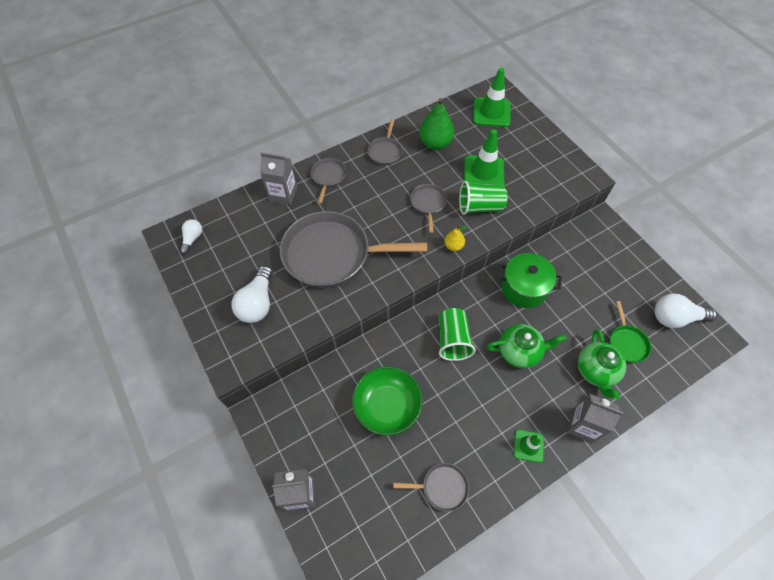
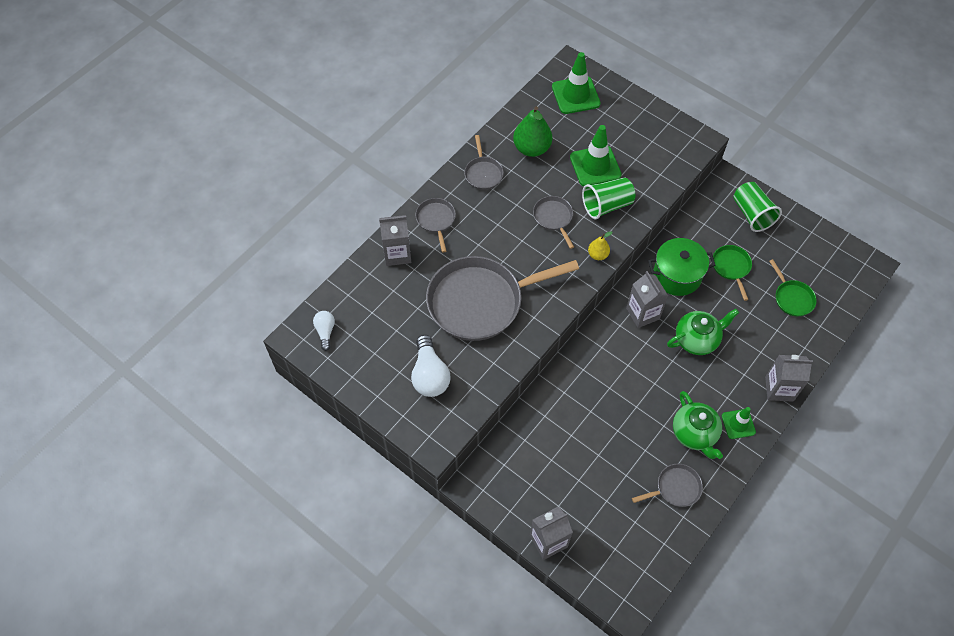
camera: 20 degrees left, 0 degrees up
green bowl [352,366,422,436] -> none
green cup [439,308,476,361] -> green cup moved to [733,182,782,232]
green teapot [577,329,626,400] -> green teapot moved to [673,391,723,459]
white light bulb [655,294,717,328] -> none
none -> grey carton [626,271,668,328]
none -> green pan [713,245,752,301]

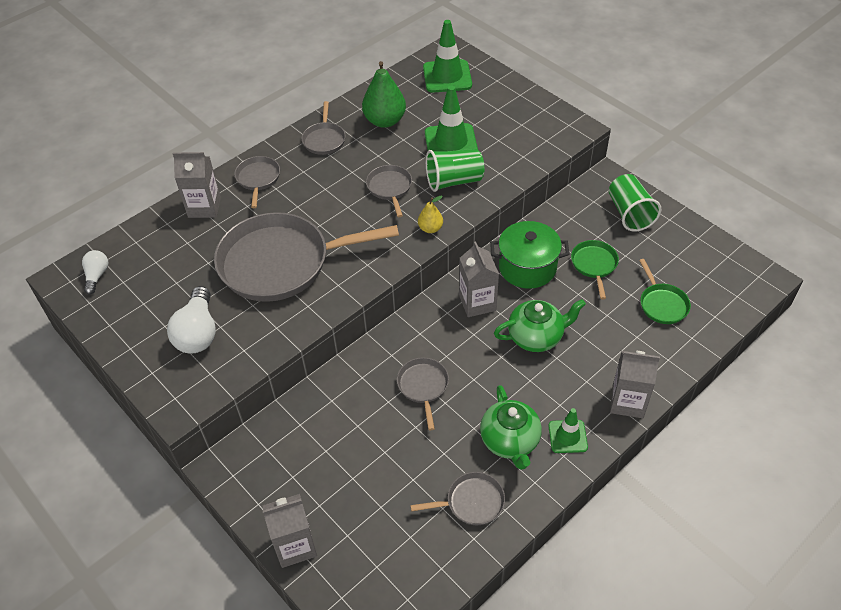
camera: 10 degrees right, 10 degrees down
none -> grey pan [397,357,449,430]

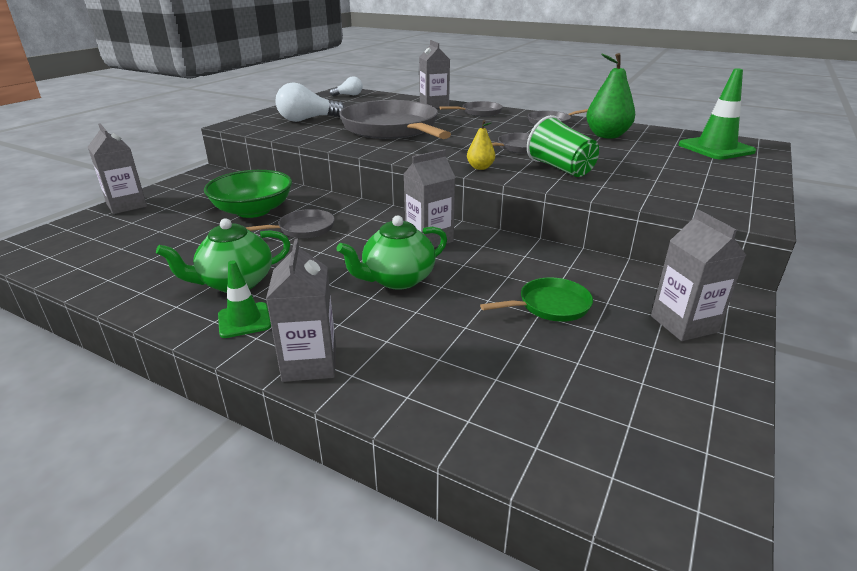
camera: 70 degrees right, 20 degrees down
grey pan [410,472,505,525] -> none
green traffic cone [425,85,478,151] -> none
green pot [490,221,570,289] -> none
green teapot [494,299,586,352] -> green teapot turned 90 degrees clockwise [337,215,447,290]
green cup [609,174,661,231] -> grey carton [651,209,746,341]
green pan [639,259,691,324] -> none
none -> green bowl [204,170,292,218]

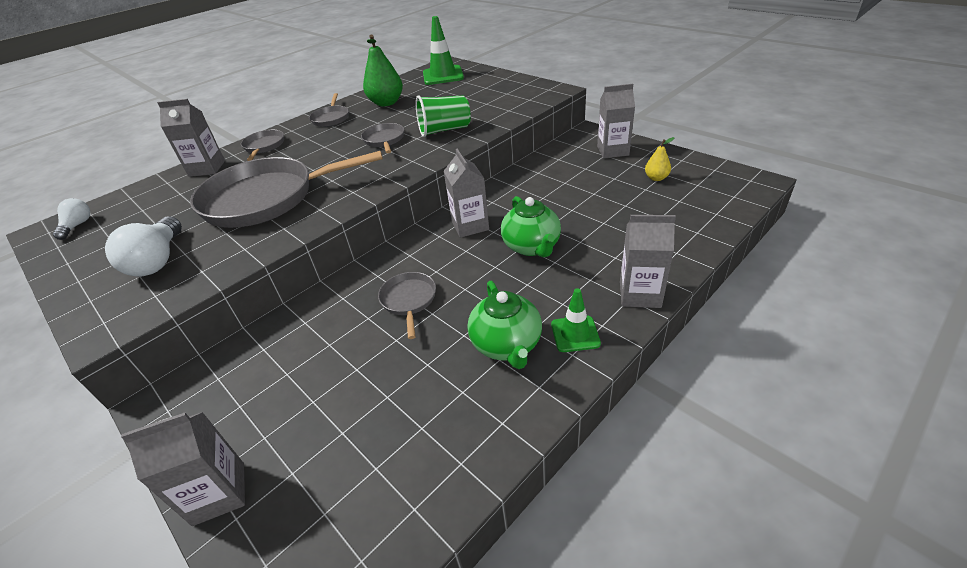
camera: 70 degrees left, 10 degrees up
green bowl [204,170,292,218] -> none
yellow pear [467,120,495,170] -> yellow pear moved to [645,137,674,181]
green pan [480,277,593,322] -> none

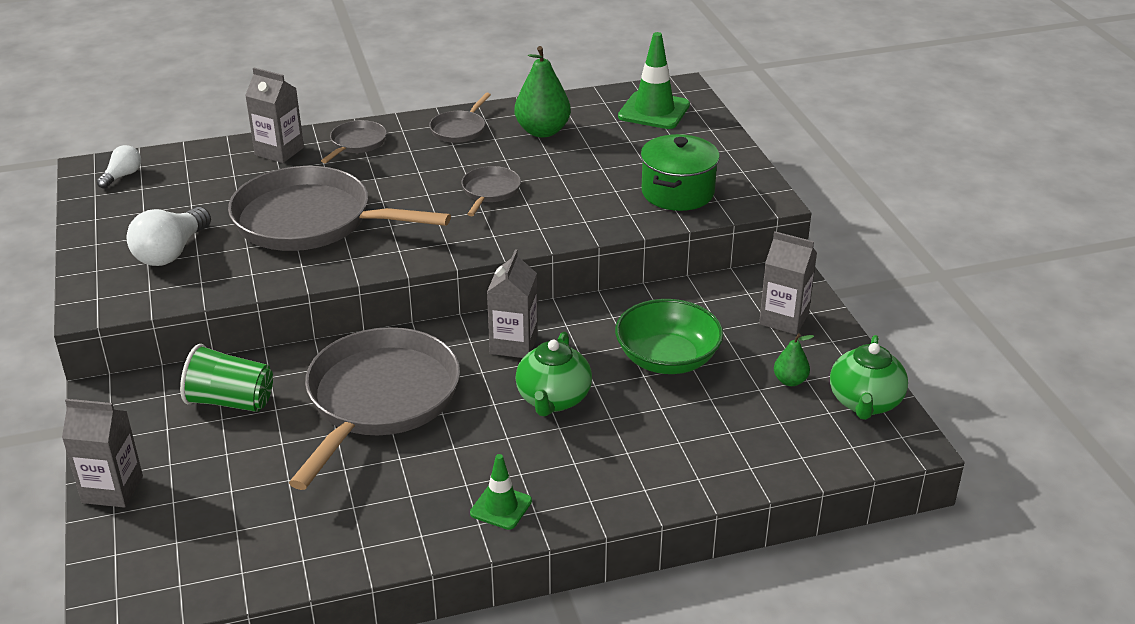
camera: 25 degrees right, 5 degrees down
grey pan [378,272,436,339] -> grey pan [289,327,460,490], size x2.24
green cup [416,95,471,137] -> green cup moved to [180,344,273,412]
green teapot [468,281,542,369] -> green teapot moved to [830,335,908,420]
grey carton [620,215,676,308] -> none
yellow pear [645,137,674,181] -> green pear [774,333,814,386]
none -> green bowl [615,299,724,374]
none -> green pot [641,134,720,211]

